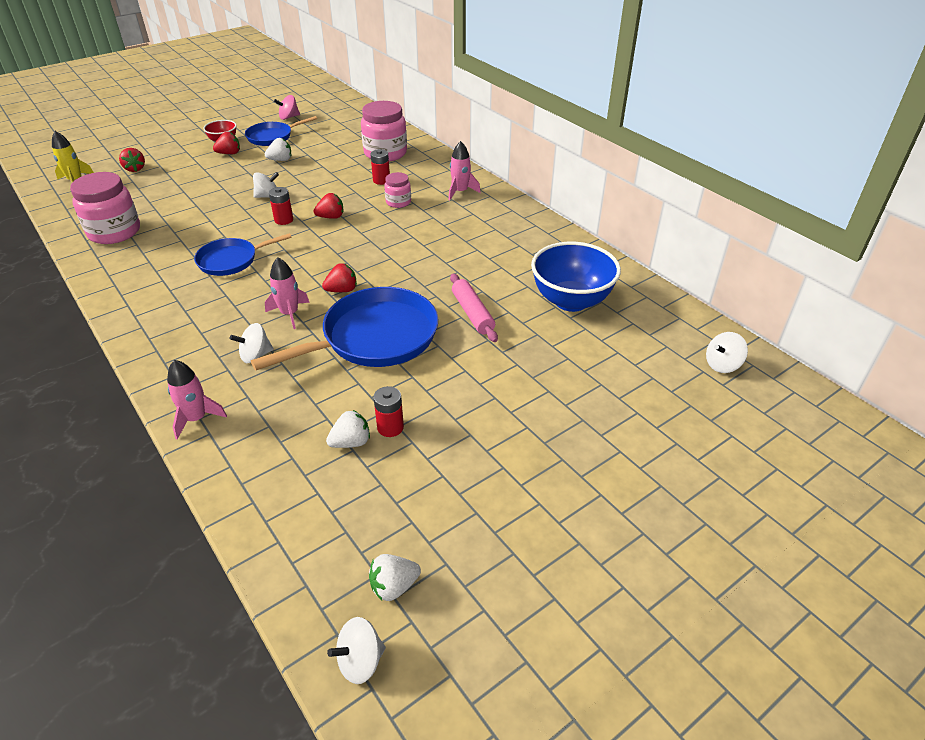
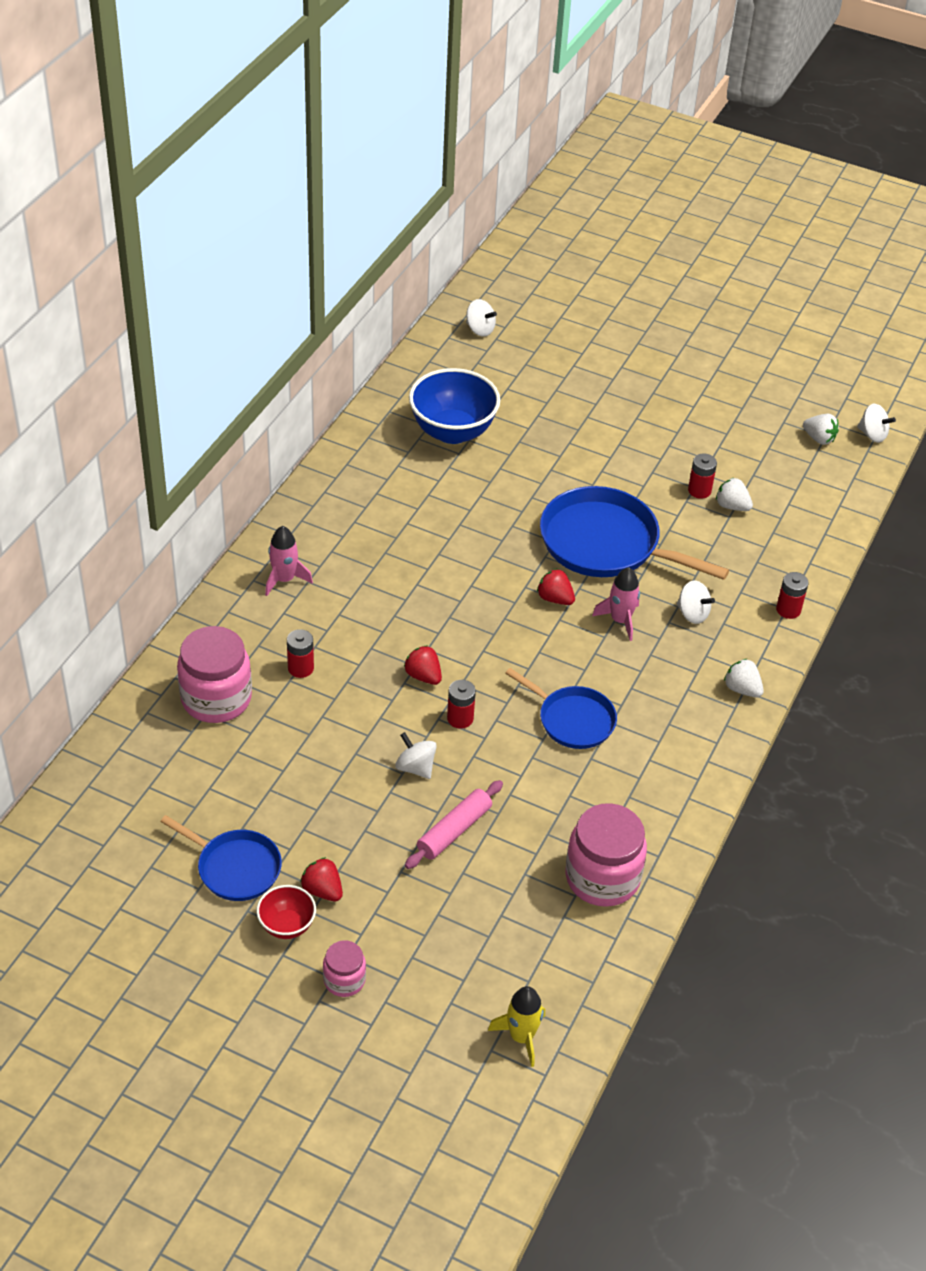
camera: 120 degrees left, 5 degrees up
red strawberry [119,148,145,172] -> none
pink rocket [167,360,227,440] -> red battery [776,572,808,619]
white strawberry [265,138,291,161] -> white strawberry moved to [724,659,764,697]
pink spinning top [274,95,300,120] -> none
pink jar [384,172,411,208] -> pink jar moved to [323,940,366,997]
pink rolling pin [450,274,498,342] -> pink rolling pin moved to [405,780,503,869]

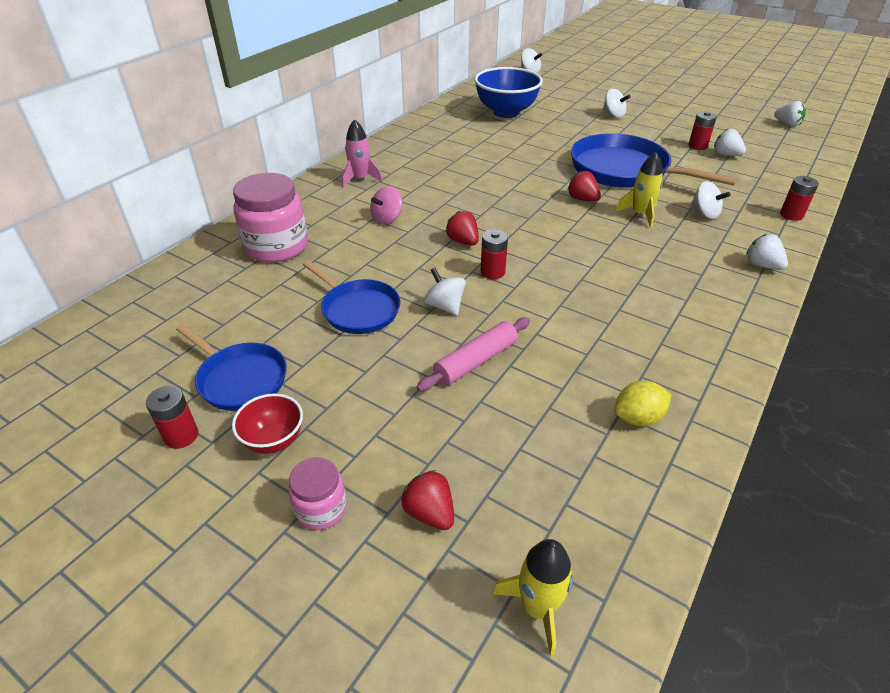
camera: 10 degrees right, 5 degrees down
red battery [287,629,314,678] -> red battery moved to [146,386,198,449]
red strawberry [300,857,343,901] -> red strawberry moved to [401,470,454,530]
blue pan [505,668,617,749] -> blue pan moved to [303,260,400,334]
pink jar [566,803,647,907] -> yellow lemon [614,381,671,426]
pink rocket [592,567,640,641] -> yellow rocket [615,152,663,228]
white spinning top [857,404,896,443] -> white spinning top moved to [602,89,630,118]
none -> pink spinning top [370,186,403,225]

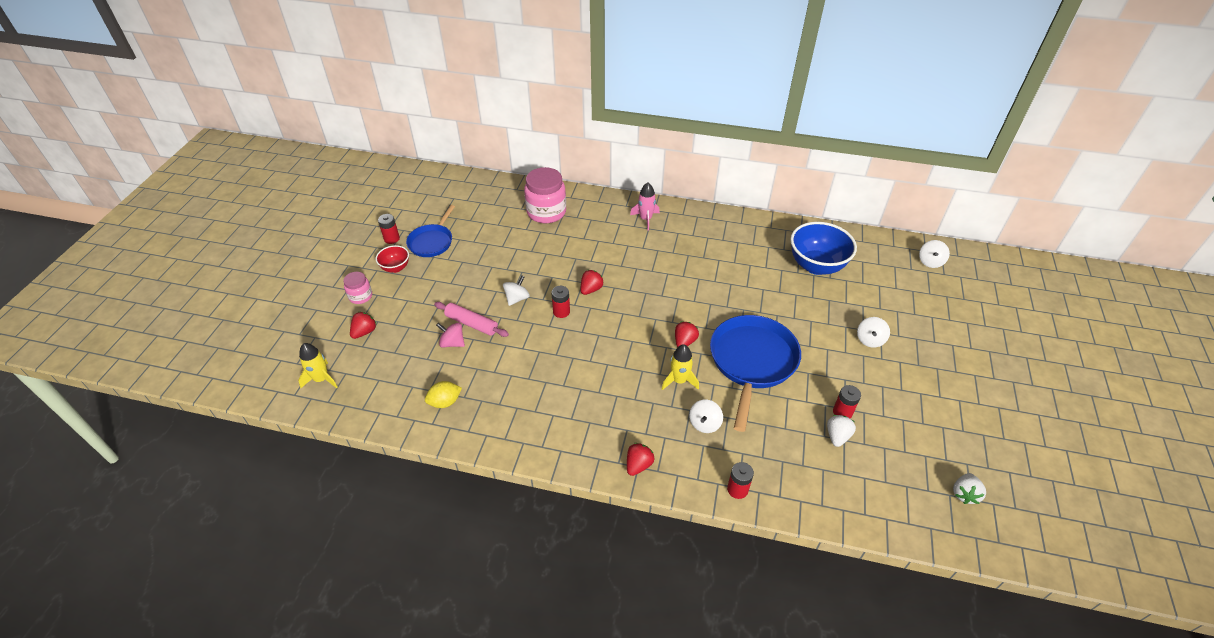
camera: 70 degrees right, 5 degrees up
blue pan [303,260,400,334] -> none
pink spinning top [370,186,403,225] -> pink spinning top moved to [436,322,465,348]
yellow lemon [614,381,671,426] -> yellow lemon turned 75 degrees counterclockwise [425,381,462,408]
white strawberry [746,234,788,270] -> red strawberry [627,443,654,476]

